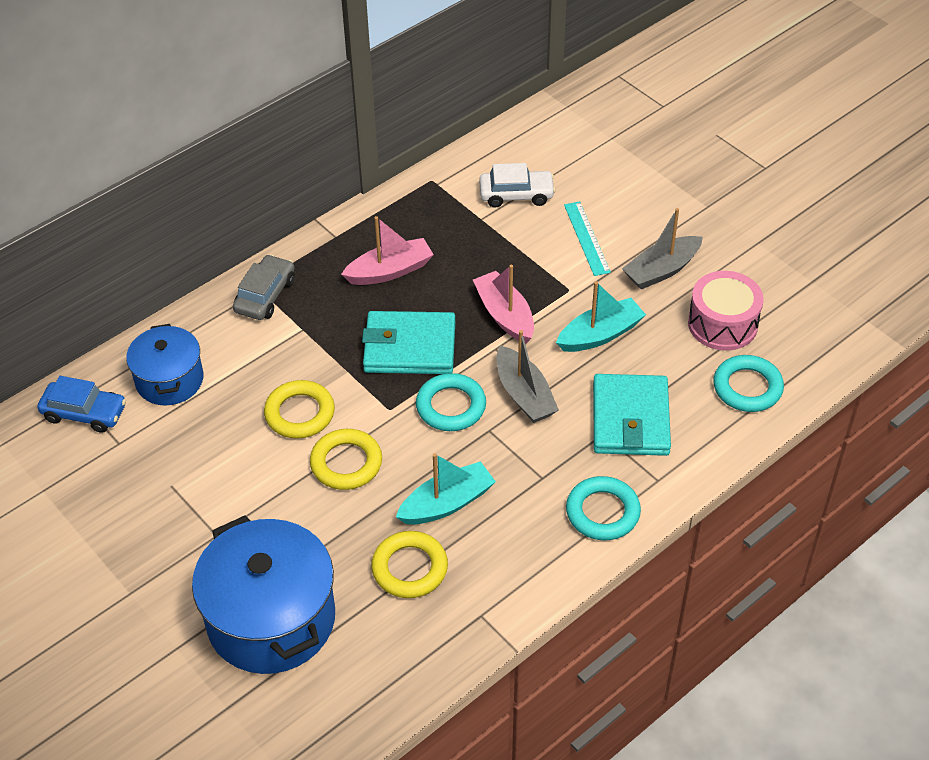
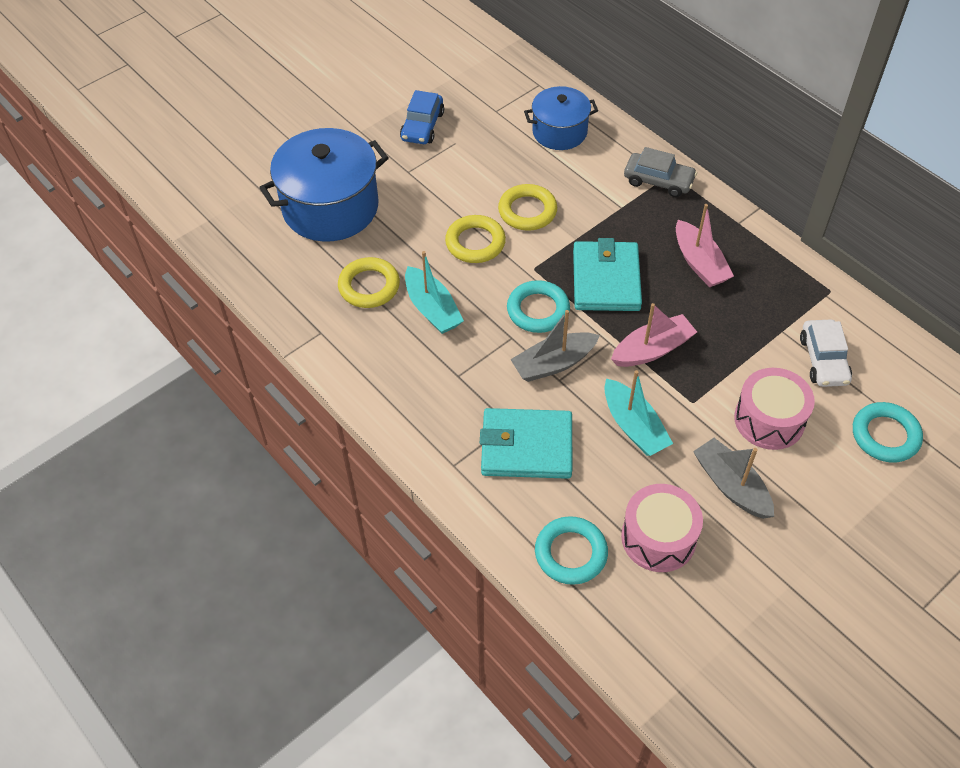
camera: 90 degrees right, 5 degrees up
blue car [37,376,126,433] -> blue car moved to [400,90,444,144]
turquoise ruler [564,202,611,276] -> pink drum [734,368,815,450]
turquoise ring [566,476,641,540] -> turquoise ring moved to [853,402,923,463]

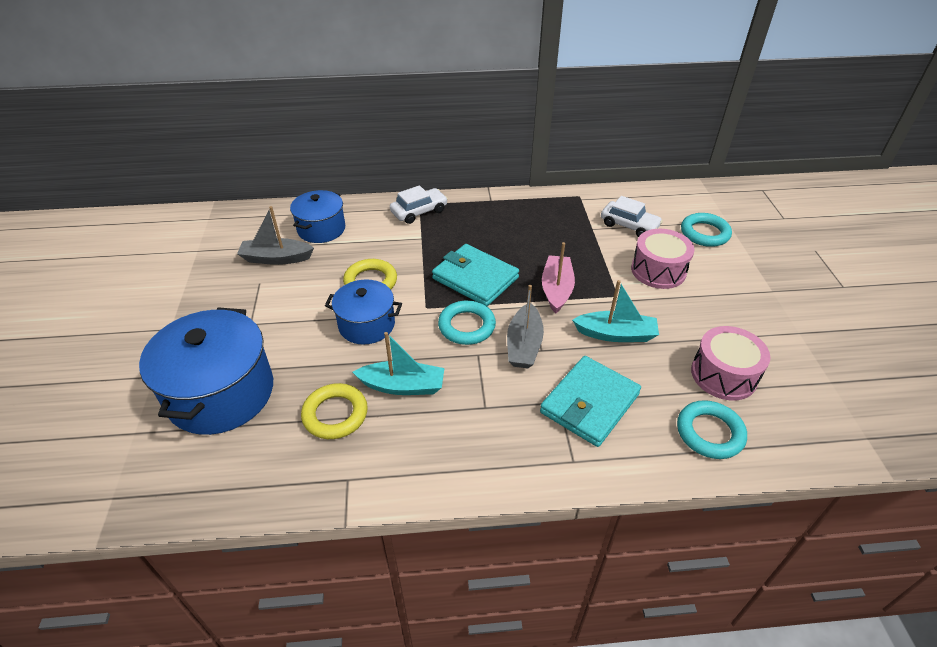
camera: 55 degrees left, 10 degrees down
blue car [400,90,444,144] -> none
yellow ring [445,215,506,263] -> blue pot [325,280,402,344]
grey car [624,147,697,197] -> white car [390,185,448,224]
pink boat [676,204,734,287] -> none
grey boat [693,438,774,519] -> grey boat moved to [237,206,314,265]

